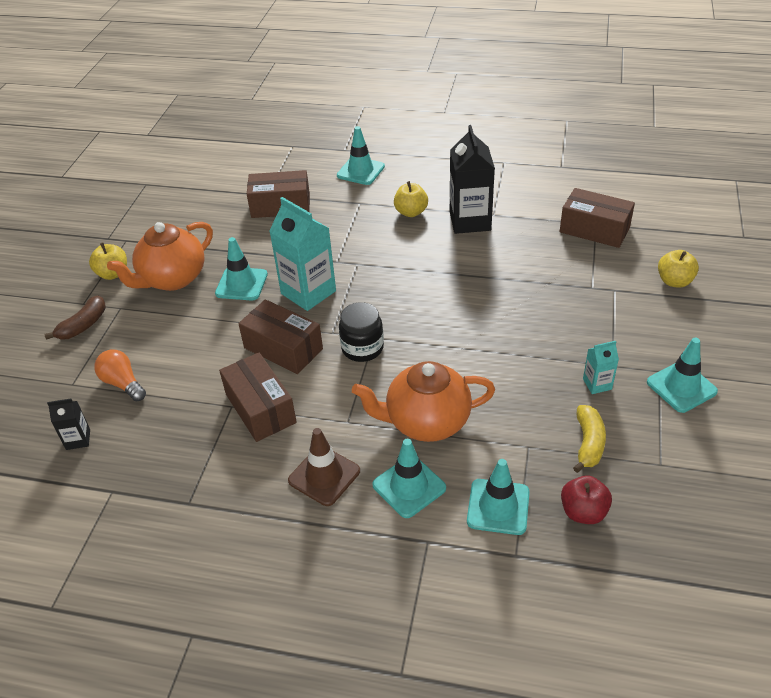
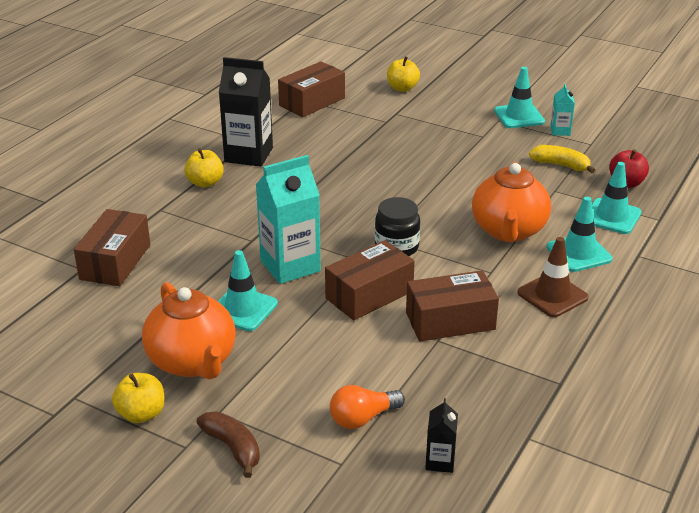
camera: 75 degrees left, 10 degrees down
turquoise traffic cone [337,126,385,185] -> none
turquoise carton [583,341,619,394] -> turquoise carton moved to [550,83,575,136]

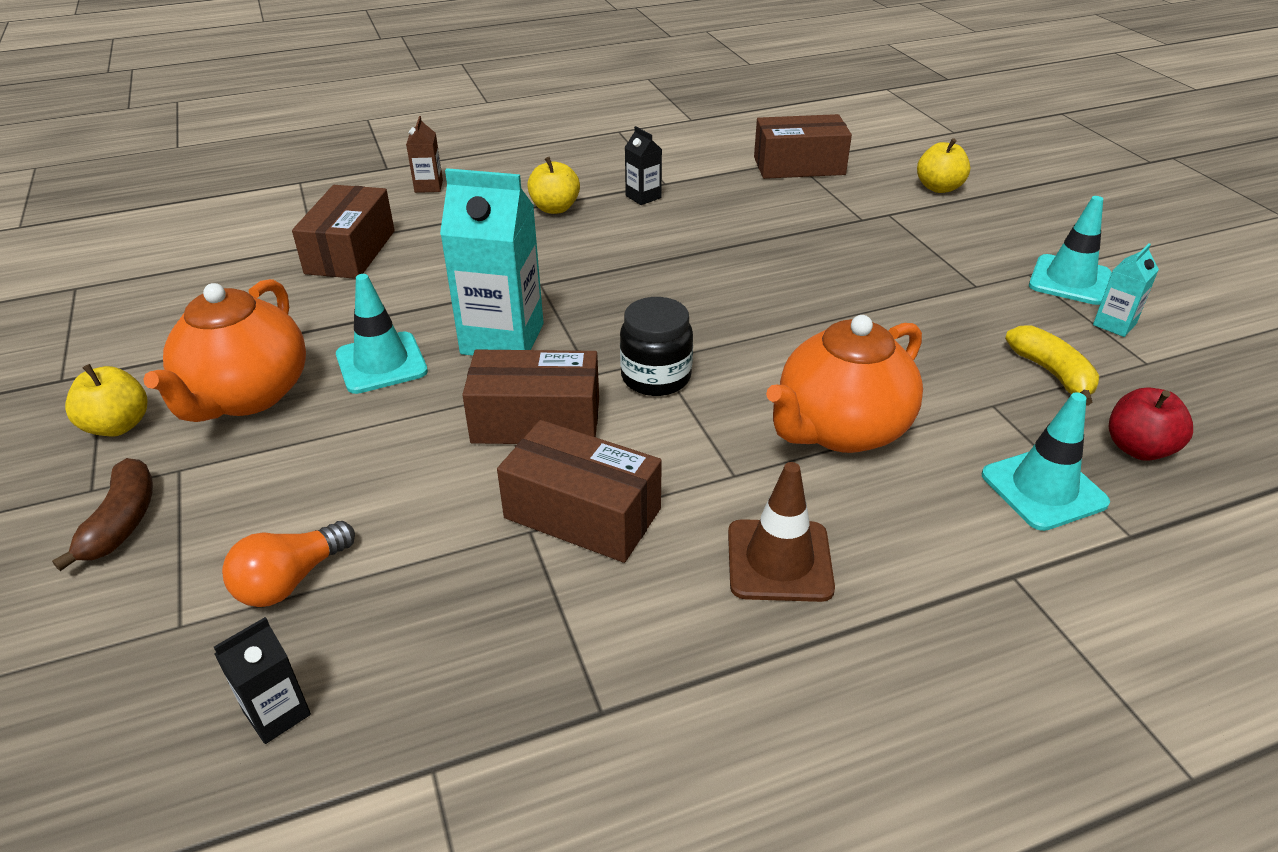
camera: 40 degrees right, 5 degrees up
brown box [74,209,150,286] -> brown box turned 45 degrees counterclockwise [292,185,395,279]
black carton [219,57,273,167] -> black carton [625,126,662,205], size x0.48
orange light bulb [330,385,405,429] -> orange light bulb turned 60 degrees counterclockwise [222,521,355,607]
turquoise traffic cone [546,197,613,272] -> none
none -> brown carton [406,116,443,193]

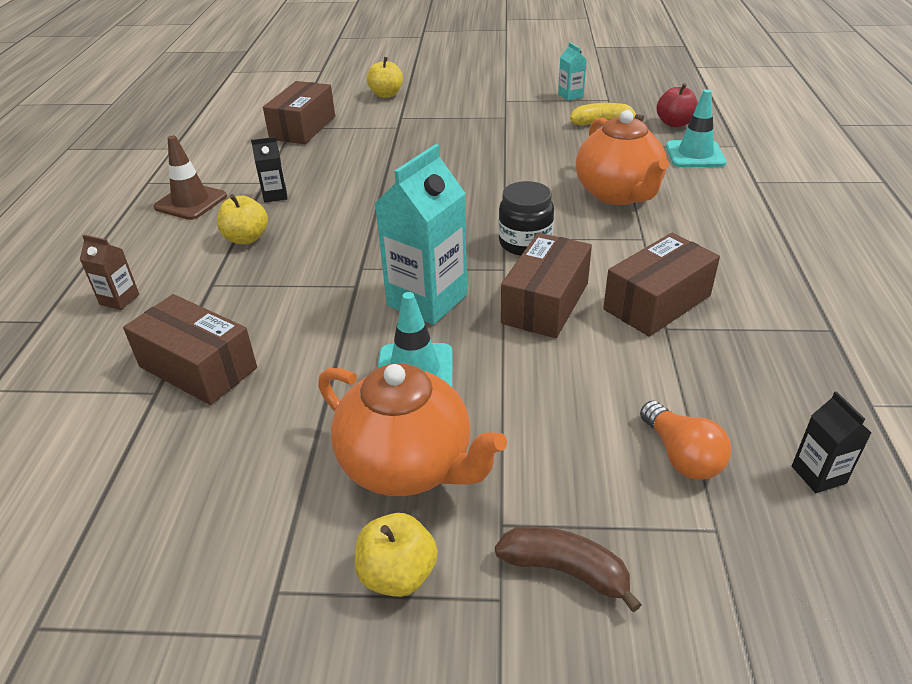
camera: 65 degrees left, 0 degrees up
brown traffic cone [728,462,835,602] -> brown traffic cone moved to [153,135,227,220]
turquoise traffic cone [1029,196,1112,305] -> none

